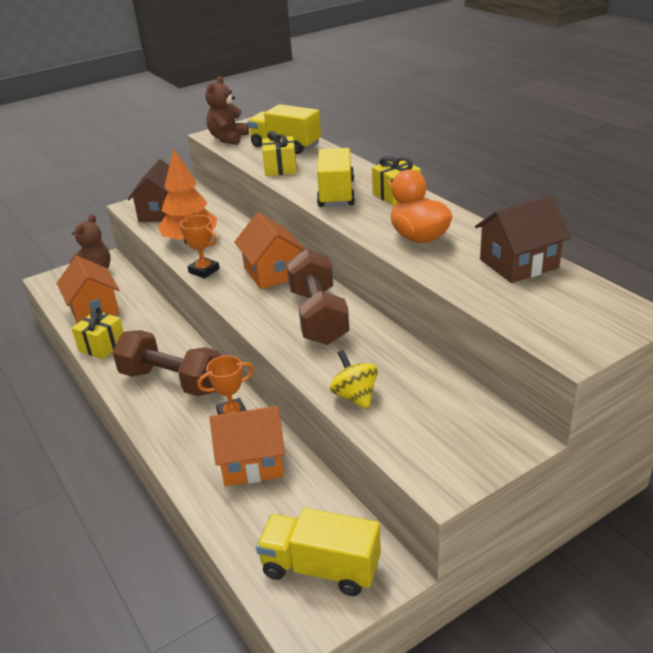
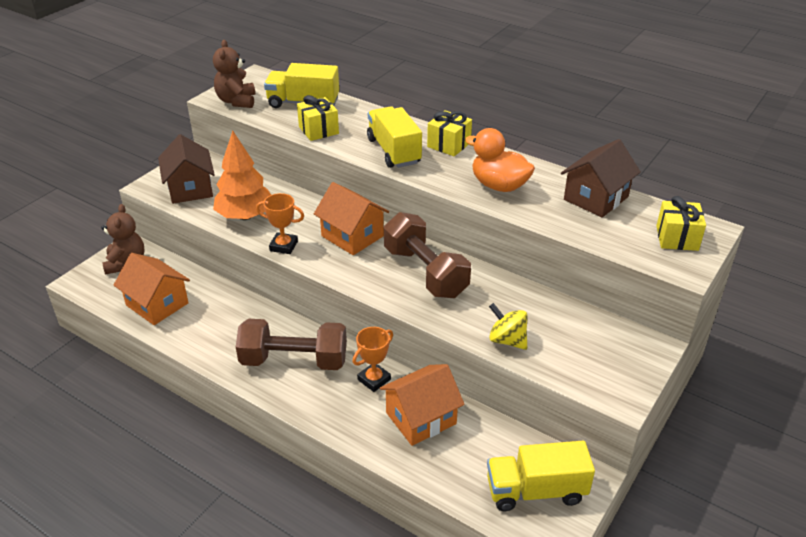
camera: 25 degrees left, 5 degrees up
yellow gift [72,307,124,359] -> yellow gift moved to [656,196,706,251]

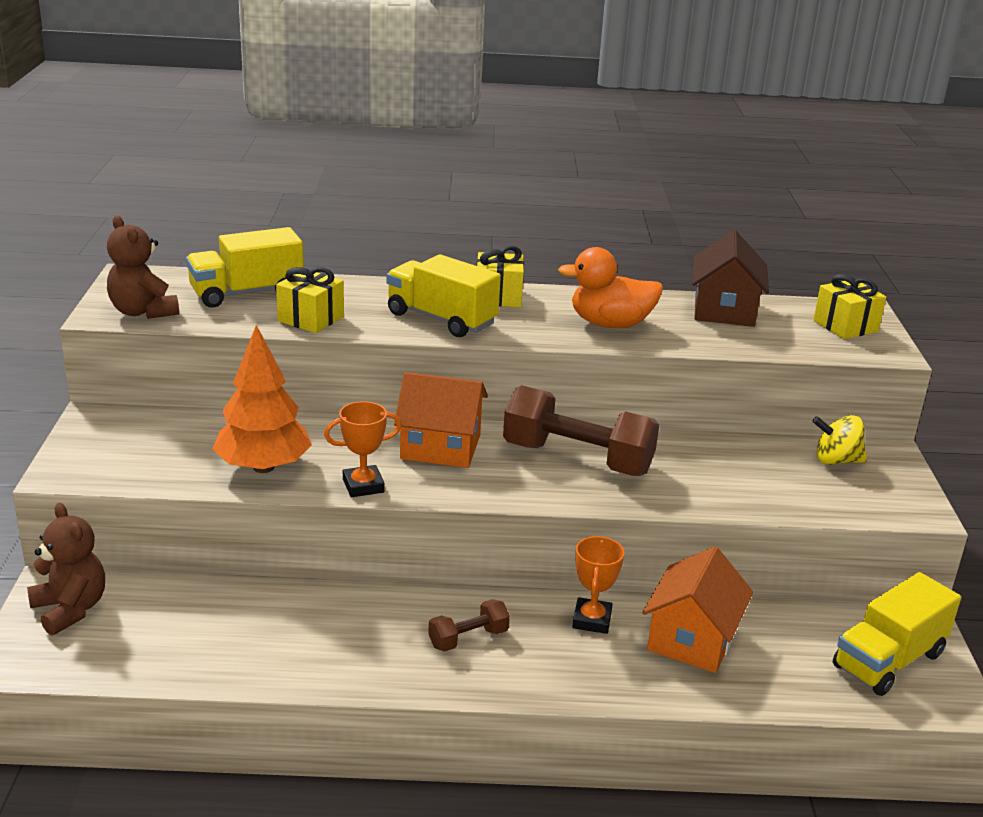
camera: 35 degrees left, 10 degrees down
orange house [113,253,190,325] -> none
brown house [158,134,215,204] -> none
brown dumbbell [236,319,347,370] -> brown dumbbell [428,599,510,652], size x0.48
yellow spinning top [489,303,528,350] -> yellow spinning top moved to [812,415,867,465]

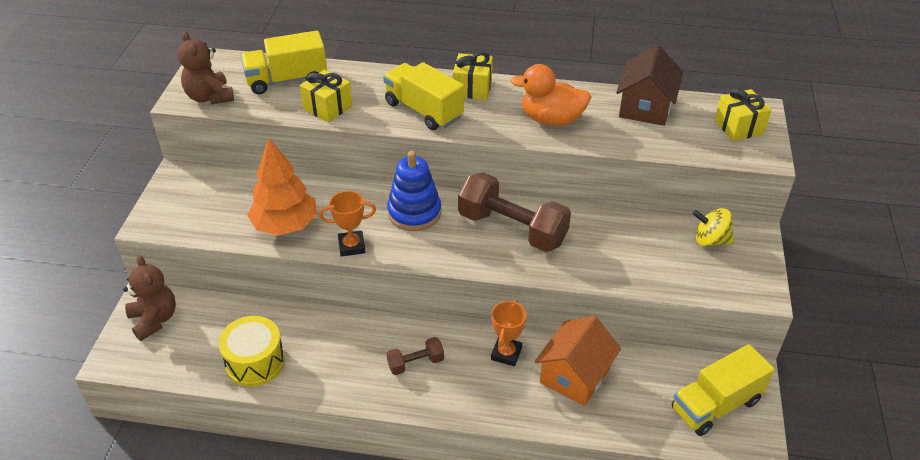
camera: 10 degrees right, 15 degrees up
orange house [394,372,488,468] -> blue stacking toy [387,151,441,231]
none -> yellow drum [218,316,285,387]

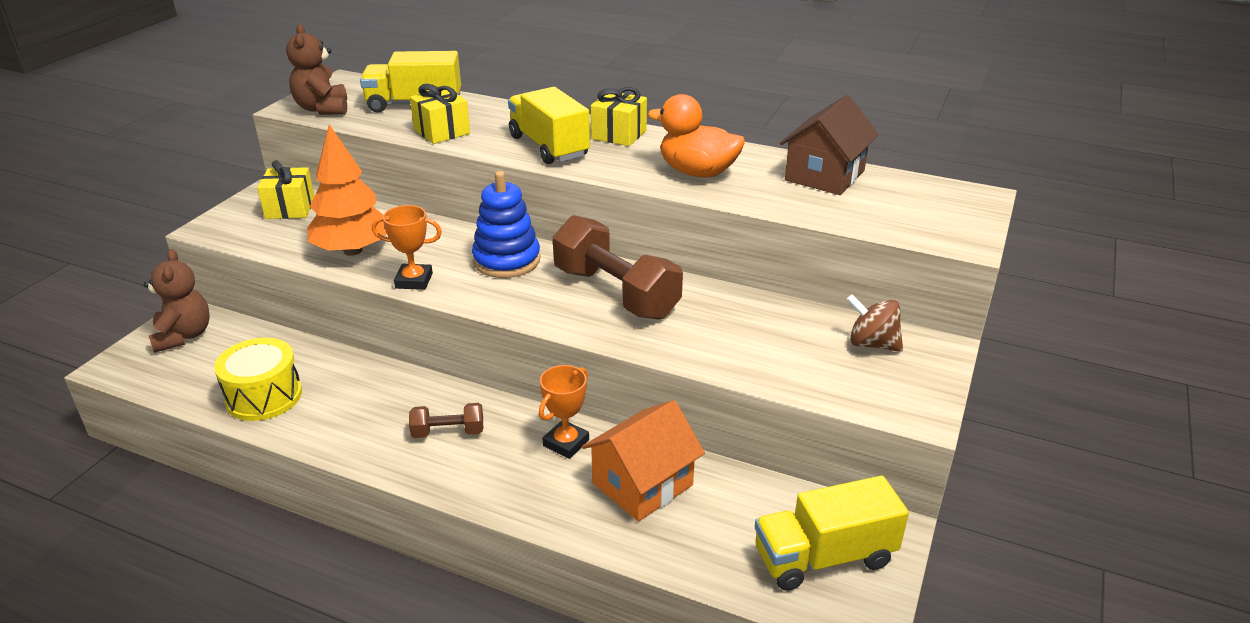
camera: 15 degrees right, 10 degrees down
yellow spinning top [692,208,734,246] -> brown spinning top [846,294,903,352]
yellow gift [715,88,771,141] -> yellow gift moved to [257,160,314,219]

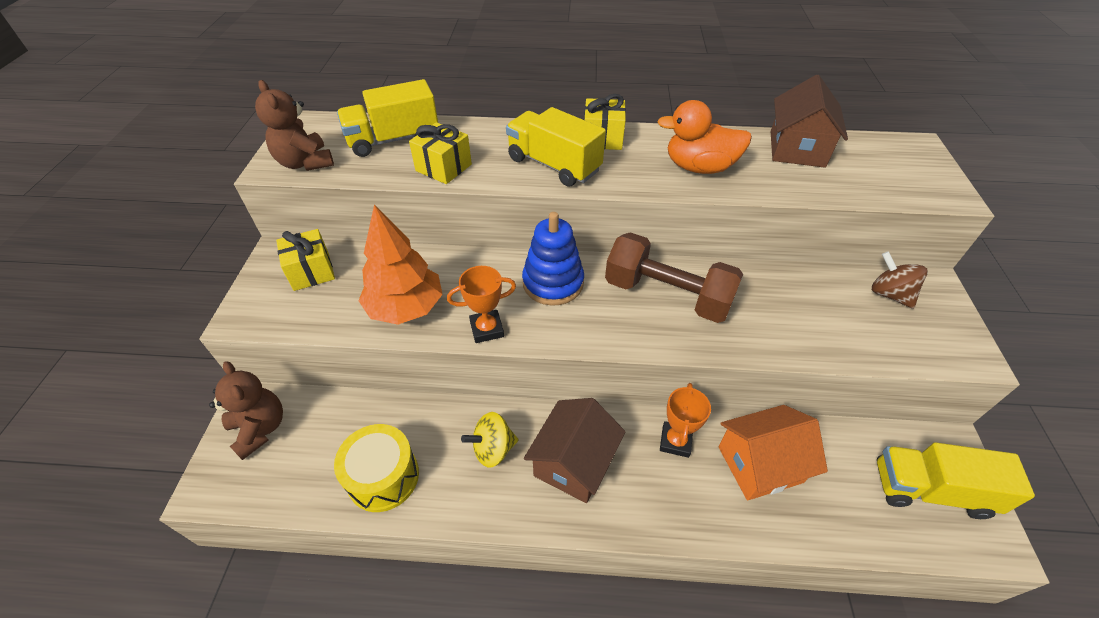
camera: 20 degrees left, 15 degrees up
brown dumbbell [409,403,483,438] -> brown house [524,398,625,503]
orange house [582,400,705,521] -> orange house turned 45 degrees clockwise [718,405,828,500]
yellow truck [755,476,909,591] -> yellow truck turned 45 degrees clockwise [877,442,1035,519]
brown spinning top [846,294,903,352] -> brown spinning top turned 45 degrees clockwise [872,251,928,309]
none -> yellow spinning top [461,412,518,467]

